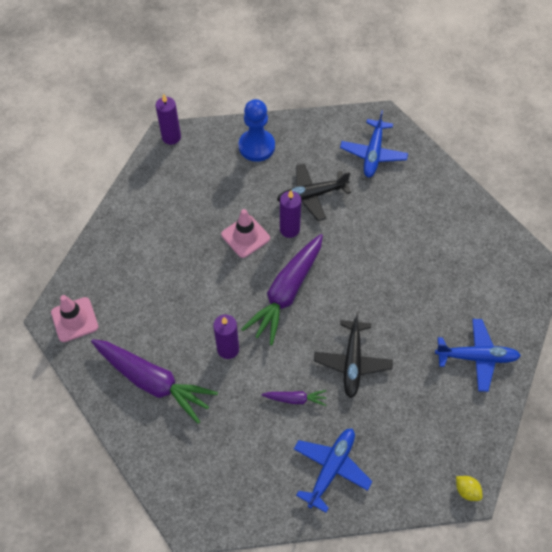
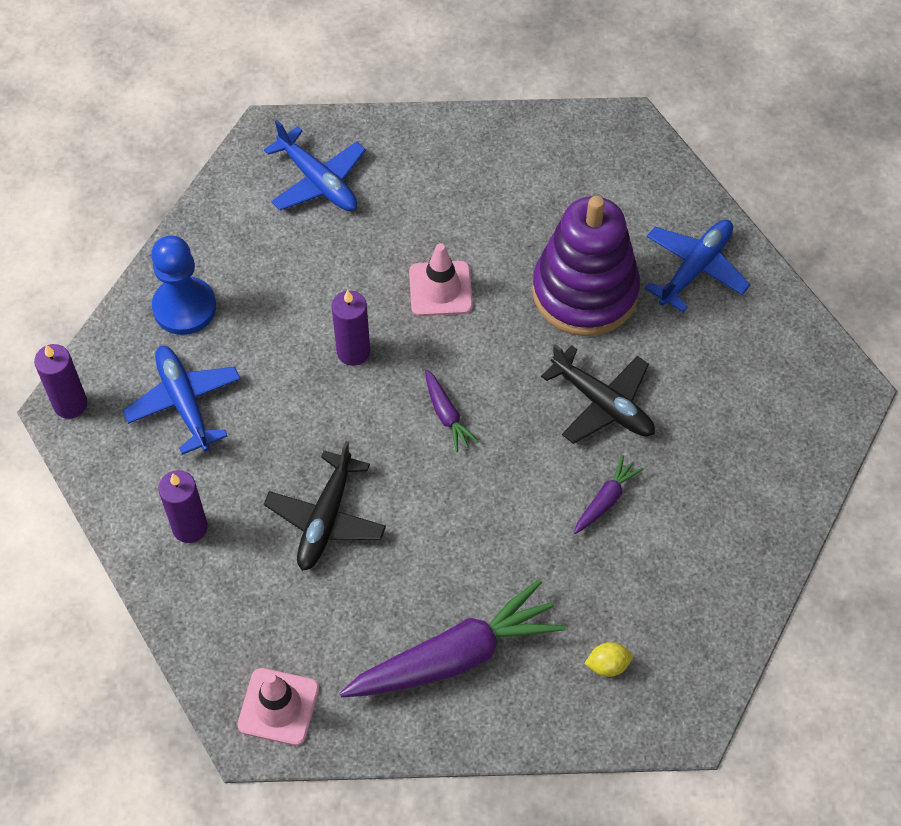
camera: 55 degrees left, 0 degrees up
purple candle [213,314,239,359] -> purple candle moved to [158,470,208,543]
pink traffic cone [221,209,270,258] -> pink traffic cone moved to [409,243,473,316]
purple carrot [241,234,323,345] -> purple carrot [425,369,479,452], size x0.46
black plane [277,164,351,221] -> black plane moved to [263,441,386,571]
blue plane [294,428,372,513] -> blue plane moved to [123,346,241,455]
yellow lemon [456,476,482,501] -> yellow lemon moved to [584,642,633,677]
none -> purple stacking toy [532,196,640,336]

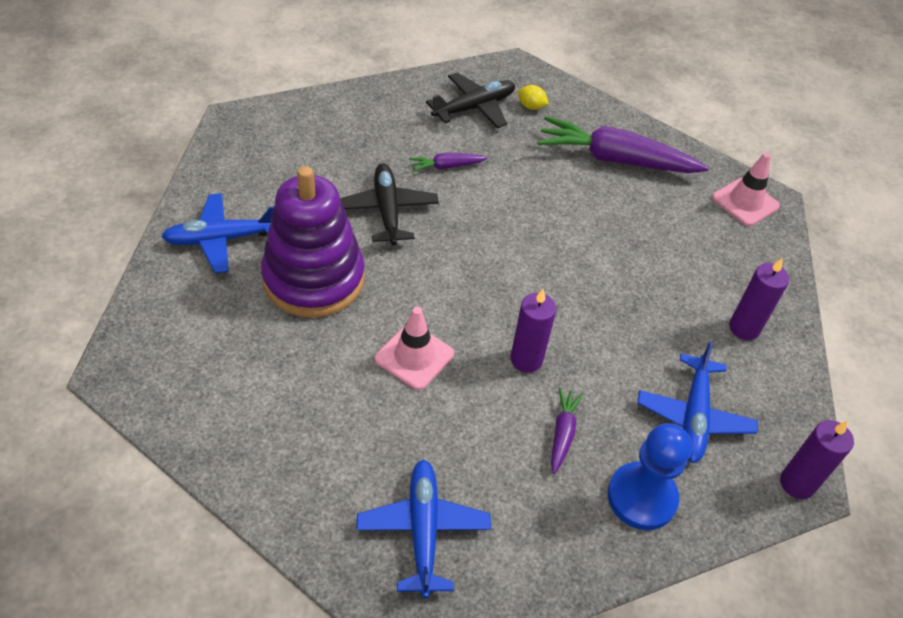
camera: 145 degrees left, 10 degrees down
black plane [263,441,386,571] -> black plane moved to [426,72,515,128]
purple carrot [425,369,479,452] -> purple carrot moved to [551,387,583,474]

